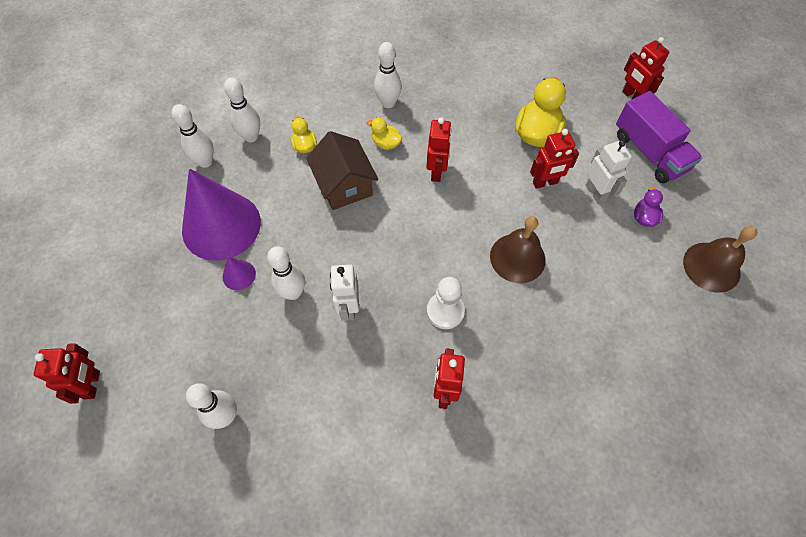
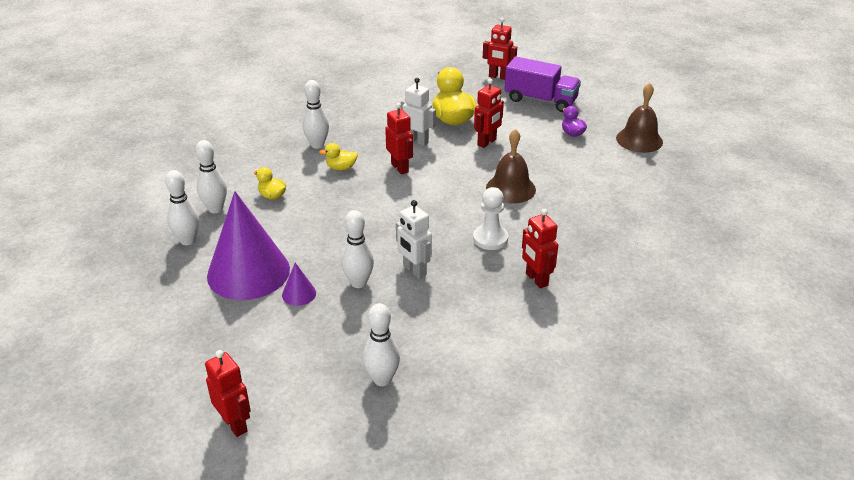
camera: 35 degrees left, 25 degrees down
brown house [306,131,378,210] -> none
white robot [586,140,632,204] -> white robot moved to [401,78,436,146]

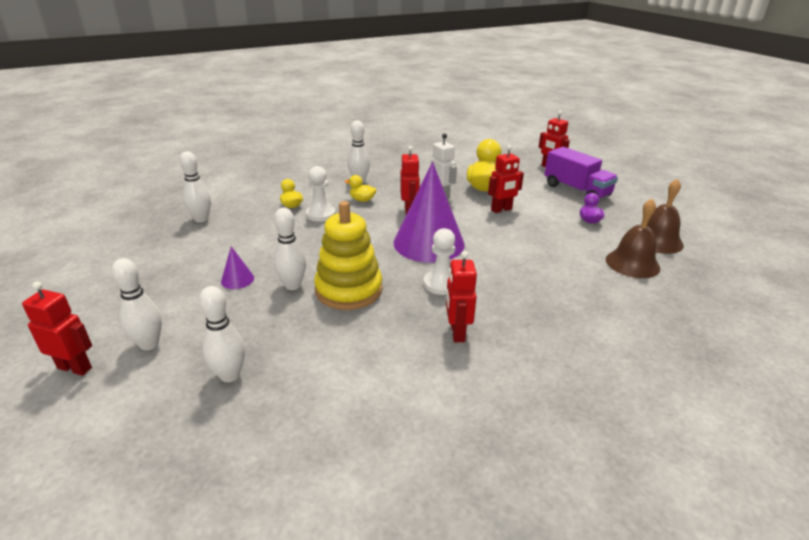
camera: 25 degrees right, 5 degrees down
white bowling pin [195,140,227,213] -> white bowling pin moved to [112,258,162,350]
red robot [205,350,251,437] -> red robot turned 60 degrees counterclockwise [22,281,92,376]
purple cone [207,191,290,300] -> purple cone moved to [393,162,465,263]
white robot [396,200,432,279] -> yellow stacking toy [314,201,382,310]
brown bell [486,129,536,204] -> brown bell moved to [606,199,660,278]
none -> white pawn [306,166,336,222]

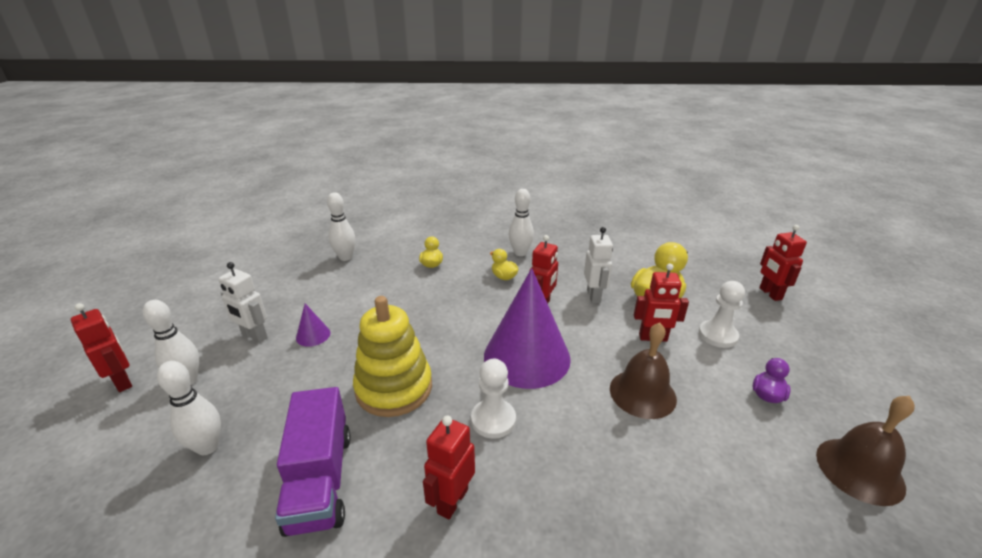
camera: 30 degrees right, 0 degrees up
white bowling pin [274,208,306,290] -> none
white pawn [306,166,336,222] -> white pawn moved to [699,281,745,348]
purple truck [544,147,618,200] -> purple truck moved to [275,387,351,537]
brown bell [606,199,660,278] -> brown bell moved to [610,323,677,419]
none -> white robot [218,262,268,343]

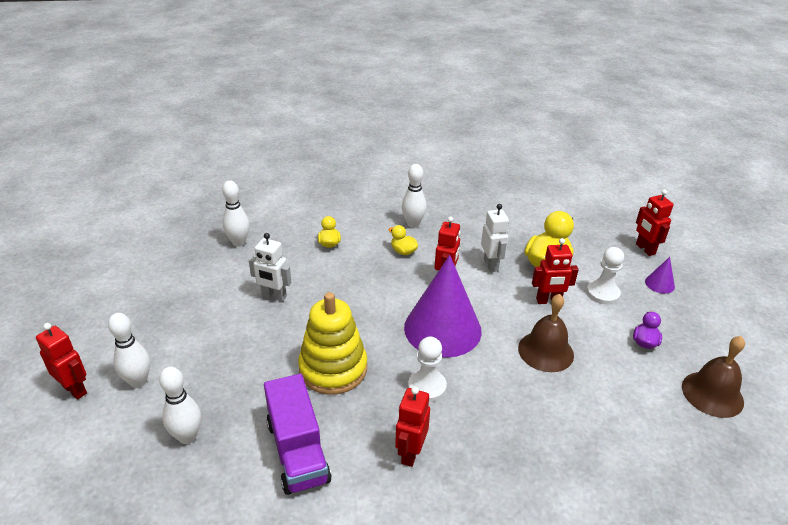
camera: 10 degrees left, 5 degrees up
white robot [218,262,268,343] -> white robot moved to [249,233,291,302]
purple cone [296,304,330,347] -> purple cone moved to [645,257,675,294]

